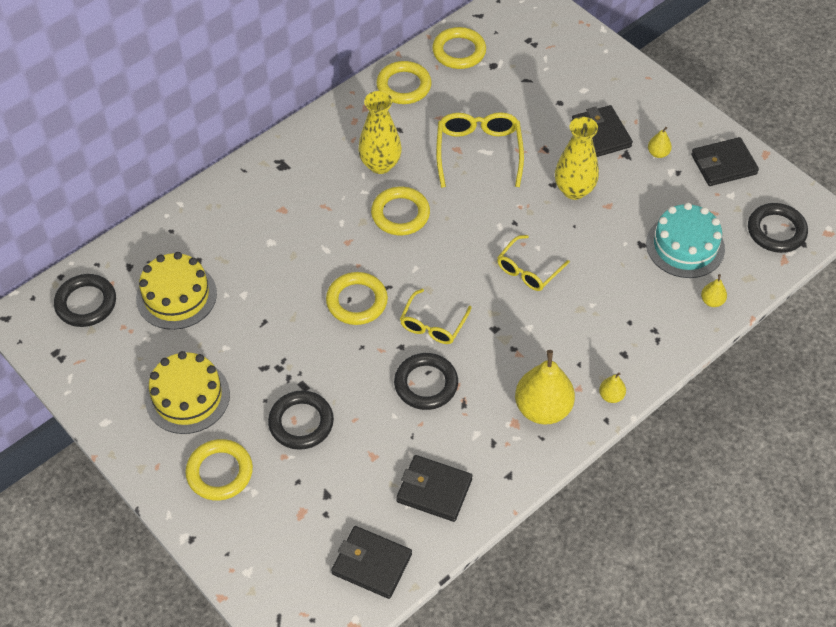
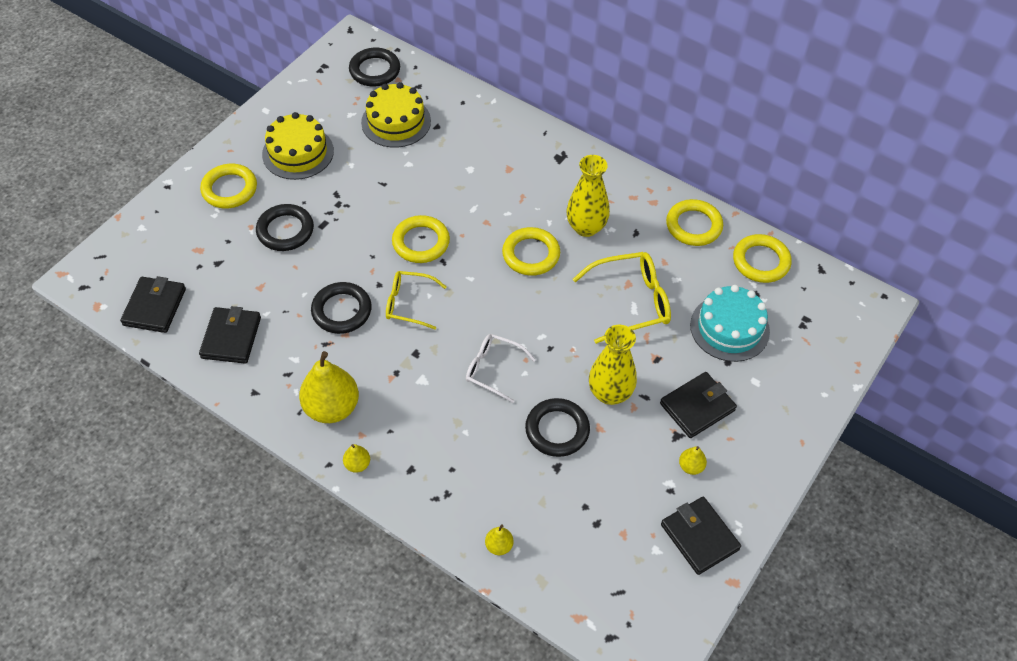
camera: 75 degrees right, 0 degrees up
yellow glasses [497,235,570,291] -> white glasses [466,334,536,403]
turquoise cake [646,203,725,278] -> turquoise cake moved to [690,285,770,362]
black ring [748,203,808,253] -> black ring moved to [525,398,590,457]

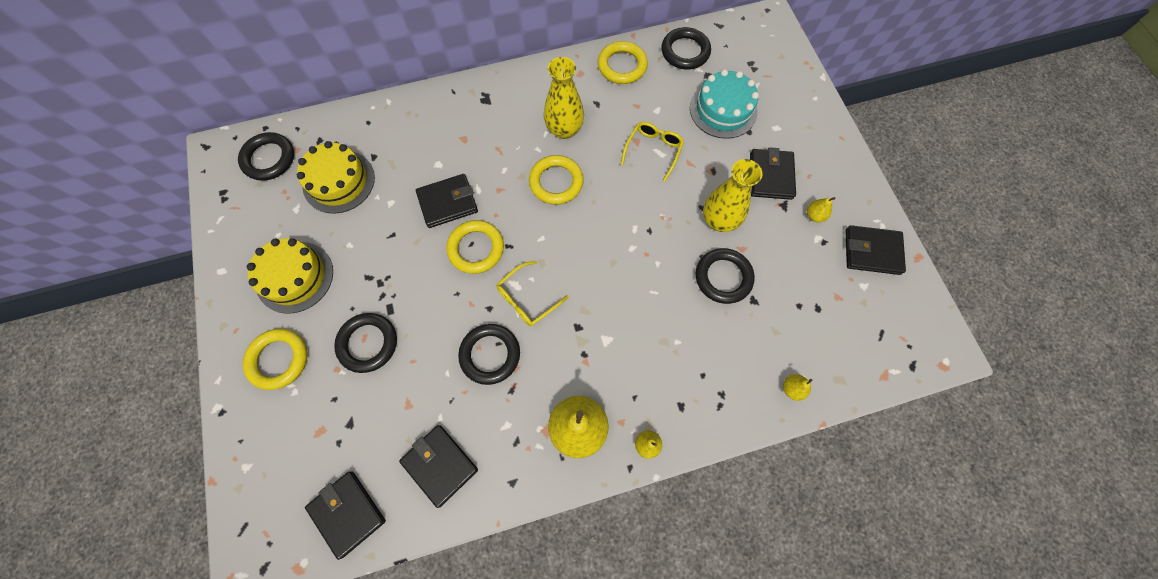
camera: 50 degrees left, 15 degrees up
white glasses [466,334,536,403] -> none
yellow glasses [573,252,671,344] -> yellow glasses [621,122,684,182], size x0.66
yellow ring [733,234,792,283] -> black ring [662,27,711,70]
none -> black wallet [416,174,478,228]

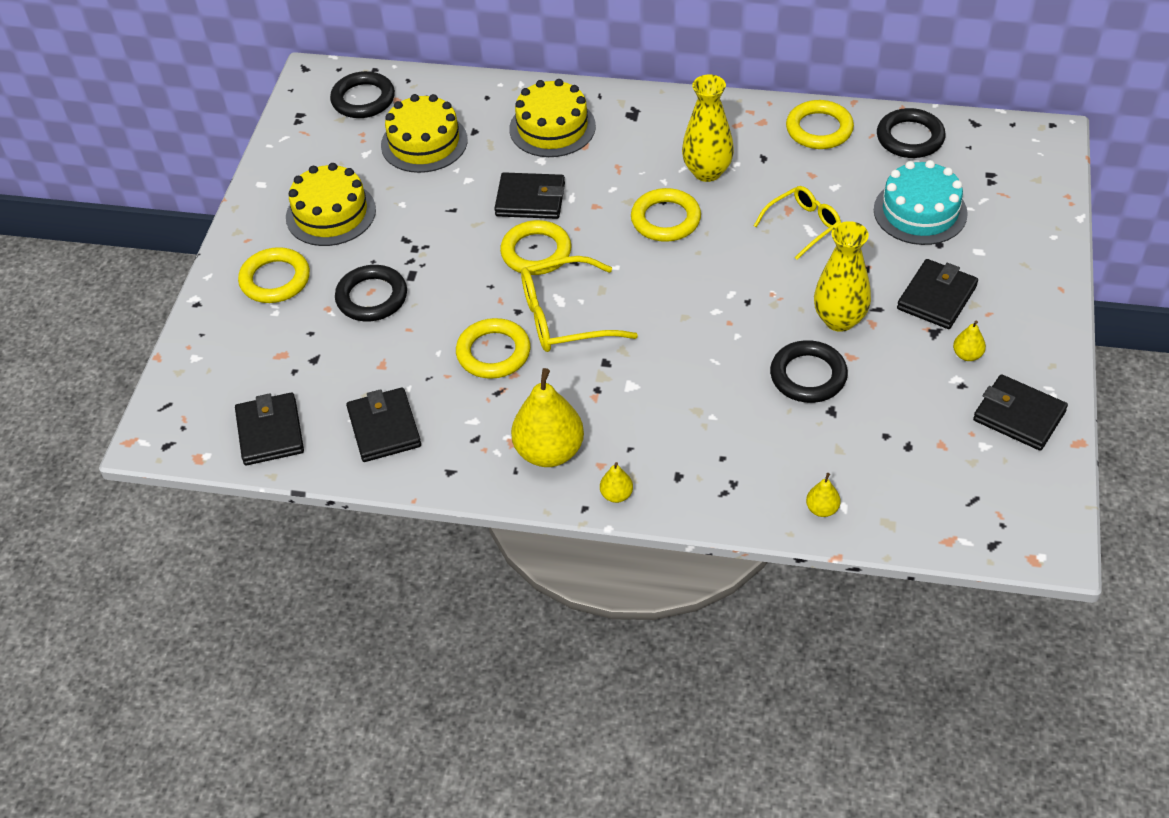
camera: 30 degrees right, 20 degrees down
black ring [458,324,520,385] -> yellow ring [456,318,531,379]
yellow glasses [496,261,569,326] -> yellow glasses [521,256,638,352], size x1.52
none -> yellow cake [509,79,596,157]

